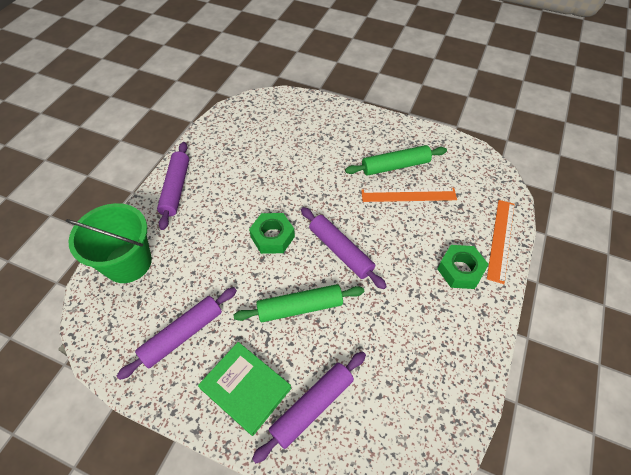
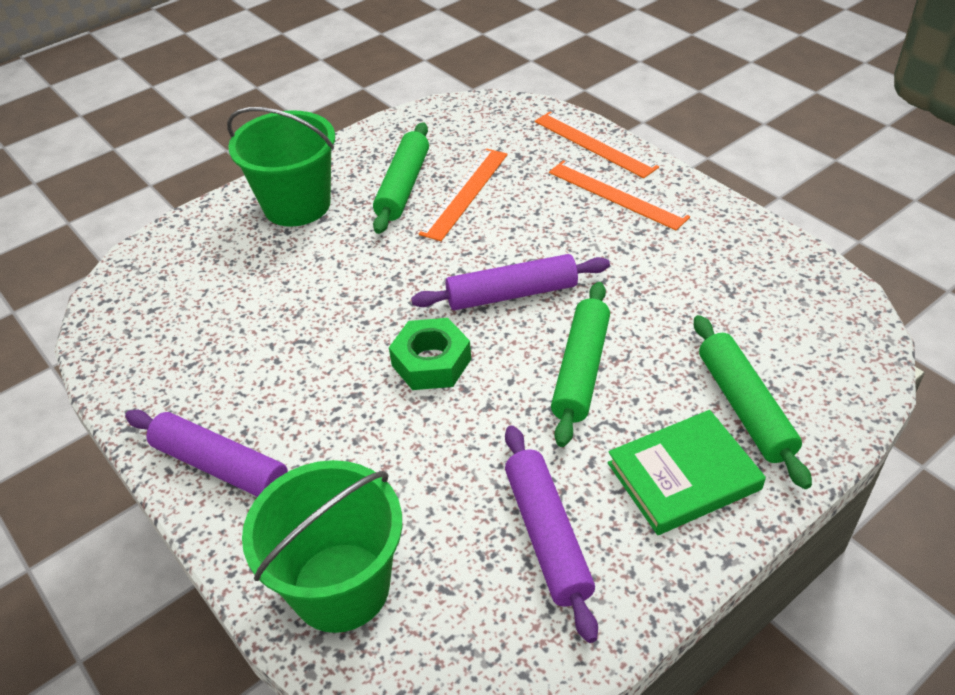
camera: 60 degrees left, 10 degrees down
purple rolling pin [252,352,366,463] -> green rolling pin [694,315,812,489]
green nut [438,245,489,289] -> orange ruler [549,160,690,230]
none -> green bucket [227,107,335,227]

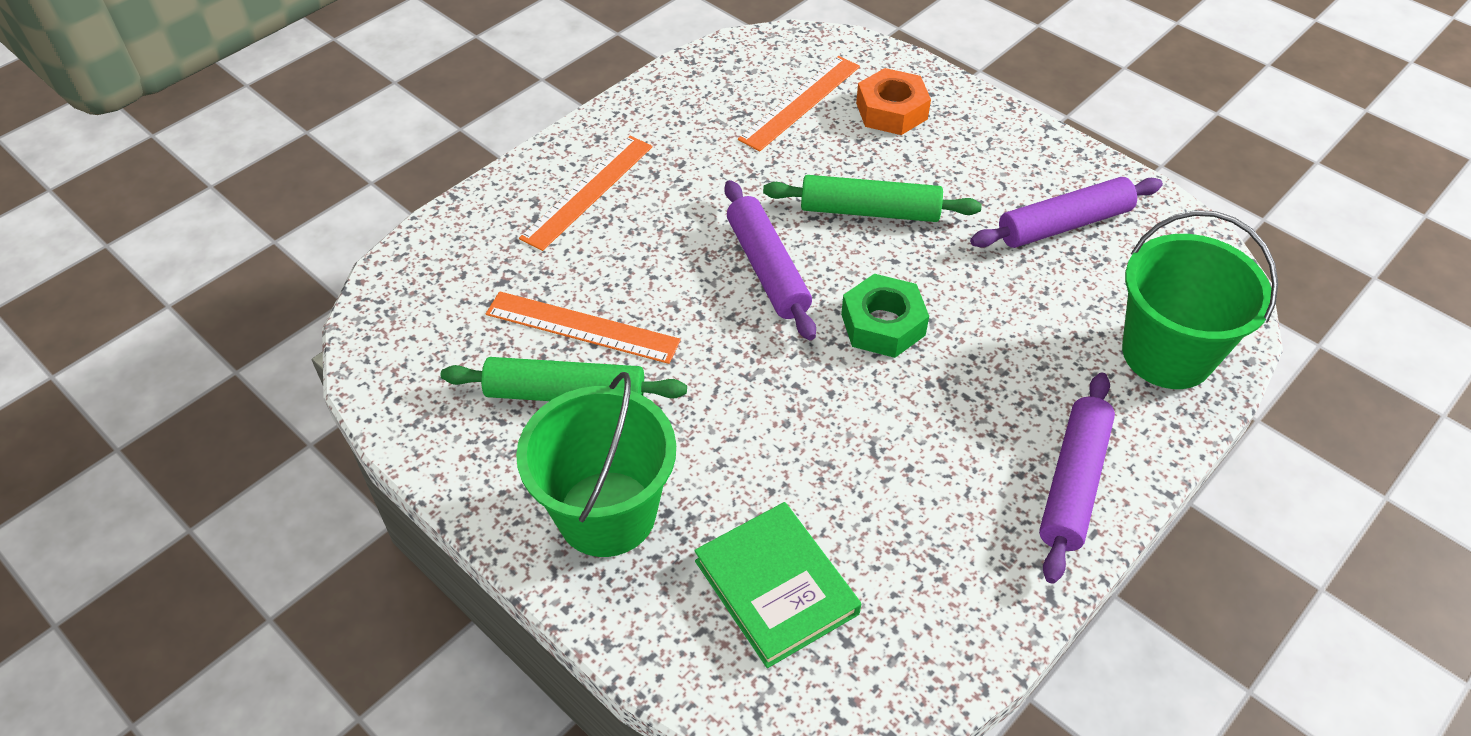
camera: 100 degrees left, 5 degrees up
orange ruler [535,112,659,178] -> orange ruler moved to [738,56,860,151]
green book [607,410,766,535] -> green book moved to [694,502,861,668]
green rolling pin [694,315,812,489] -> orange nut [856,68,931,135]

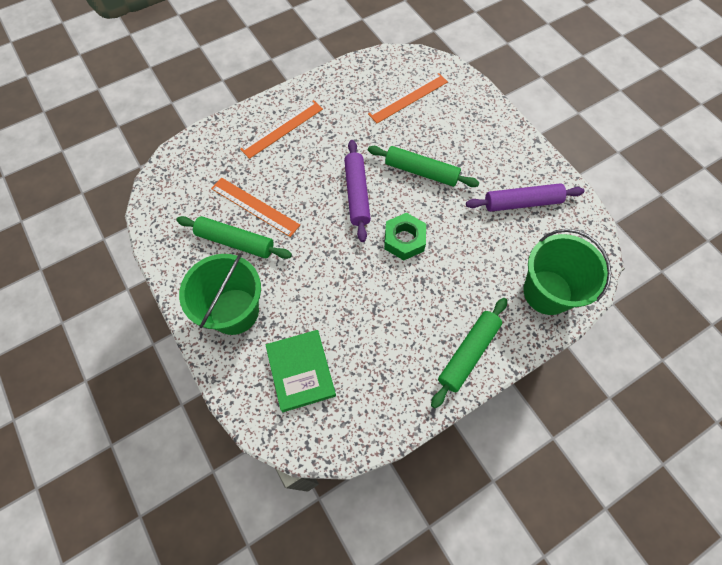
camera: 15 degrees right, 15 degrees up
orange nut [856,68,931,135] -> none
purple rolling pin [1039,373,1115,584] -> green rolling pin [431,298,507,408]

